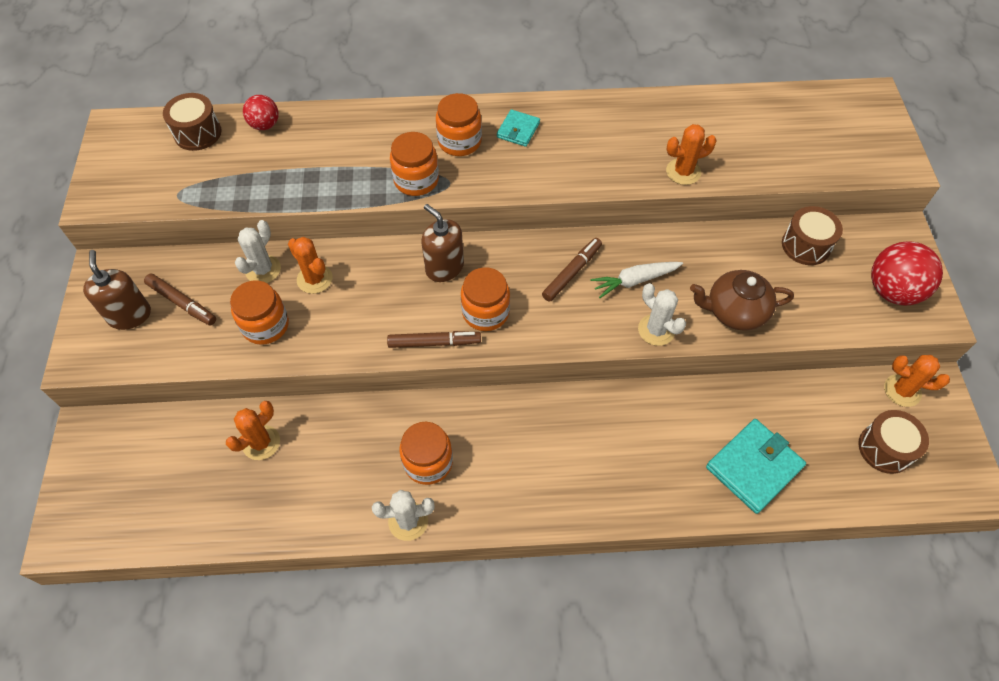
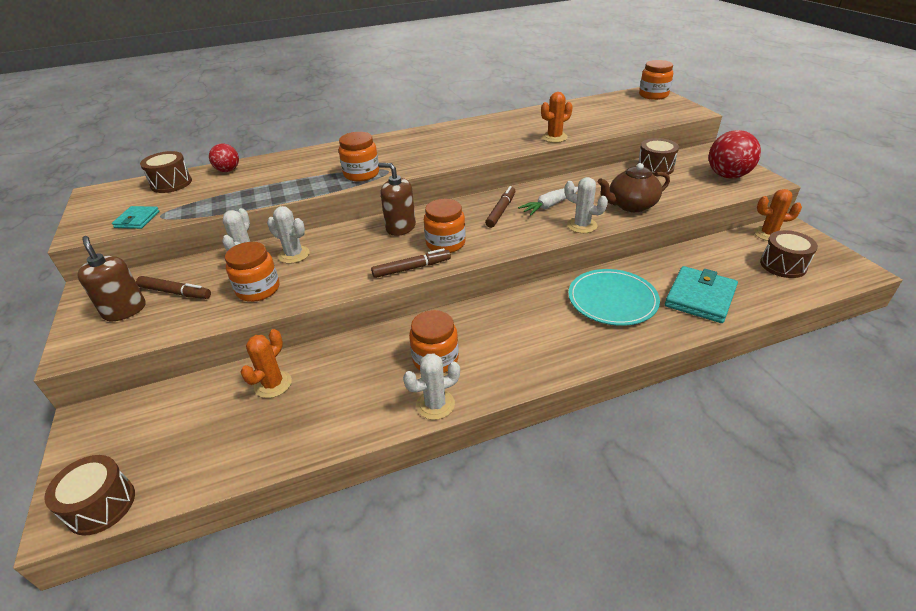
camera: 15 degrees left, 20 degrees down
orange cactus [288,237,333,294] -> white cactus [267,206,310,264]
orange jar [436,93,482,156] -> orange jar moved to [639,60,673,100]
turquoise wallet [497,109,540,147] -> turquoise wallet moved to [112,206,159,229]
none -> brown drum [44,455,135,536]
none -> turquoise plate [568,269,660,326]

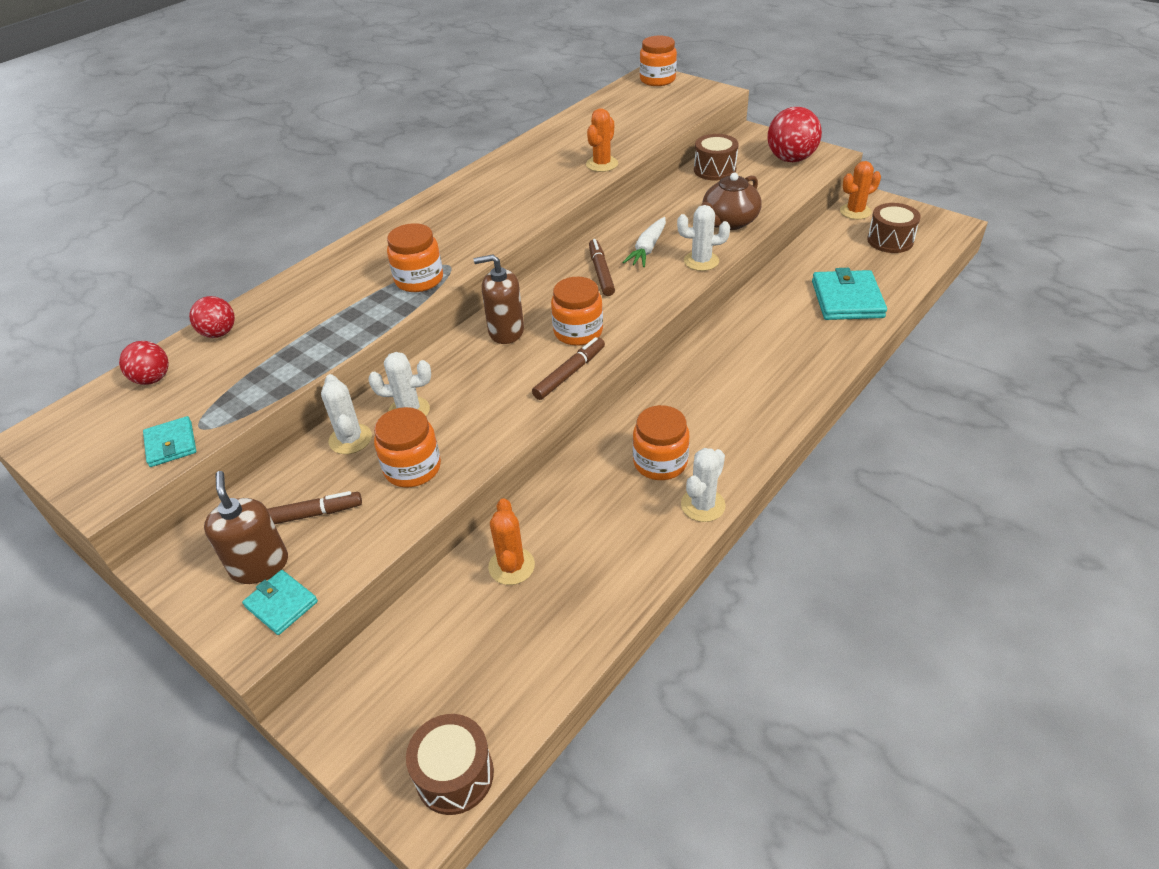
camera: 30 degrees left, 5 degrees up
brown soap dispenser [78,236,146,321] -> brown soap dispenser turned 45 degrees clockwise [204,471,288,584]
brown drum [140,151,192,193] -> red ball [119,341,169,385]
turquoise plate [568,269,660,326] -> none
none -> turquoise wallet [242,570,318,635]

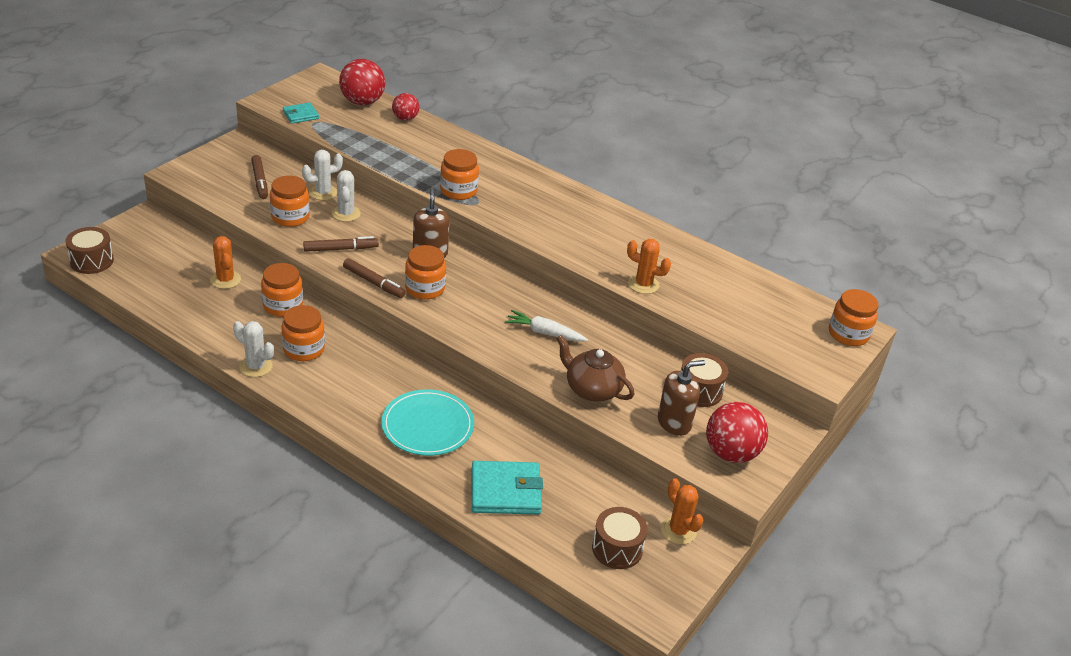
camera: 80 degrees right, 5 degrees down
red ball [119,341,169,385] -> red ball [339,59,385,105], size x1.70
brown soap dispenser [204,471,288,584] -> brown soap dispenser moved to [658,360,705,436]
turquoise wallet [242,570,318,635] -> none
orange cactus [488,498,535,585] -> orange cactus turned 75 degrees clockwise [210,236,241,289]
brown marker [589,239,615,296] -> brown marker moved to [303,236,379,252]
white cactus [677,205,730,271] -> none
none -> orange jar [261,263,303,317]
none -> turquoise plate [381,389,474,456]

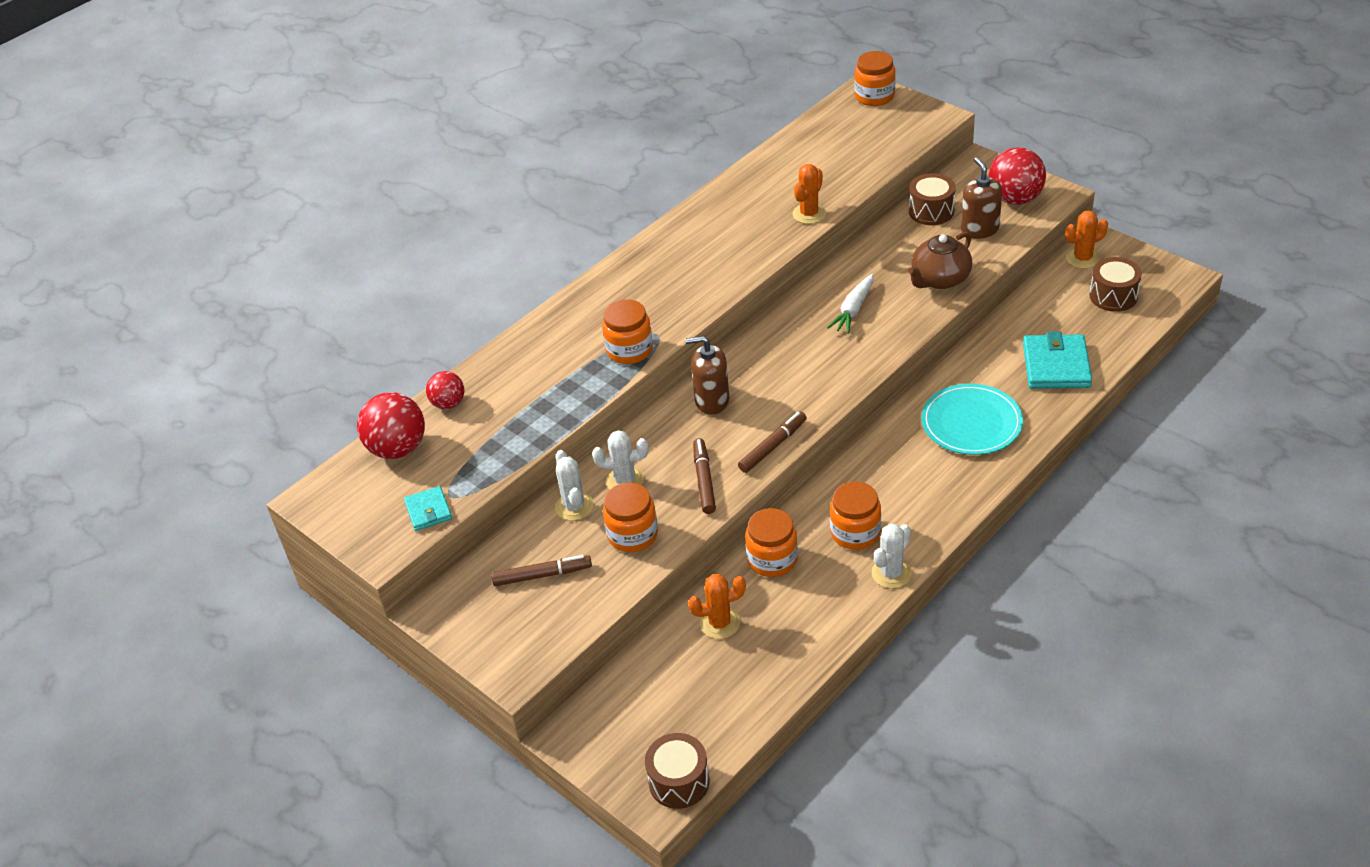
camera: 75 degrees left, 5 degrees up
orange jar [405,245,446,300] -> none

